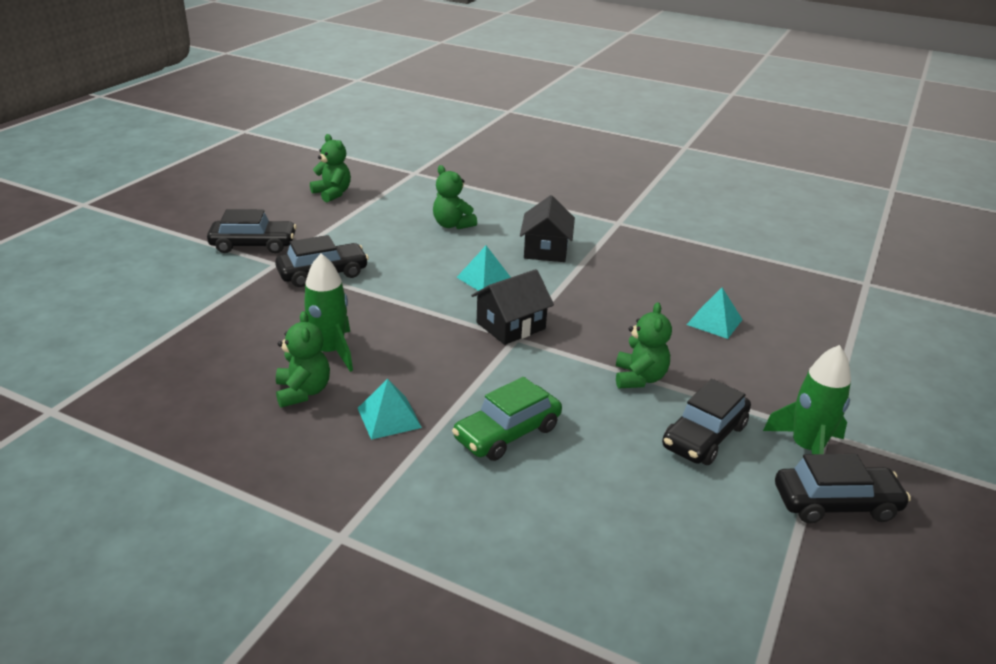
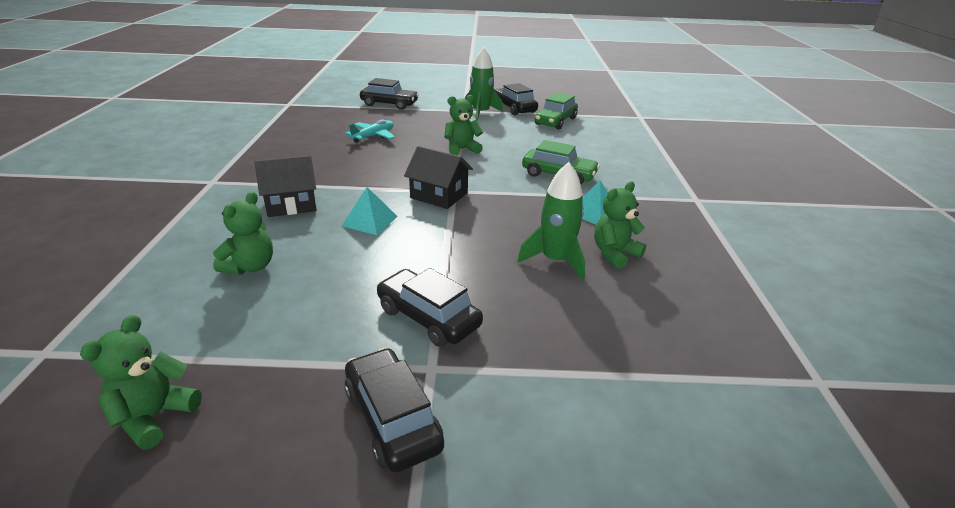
camera: 115 degrees left, 0 degrees up
black car [662,379,751,465] -> black car moved to [360,78,419,110]
turquoise pyramid [687,288,743,339] -> turquoise plane [345,120,395,143]
none -> green car [535,92,578,130]

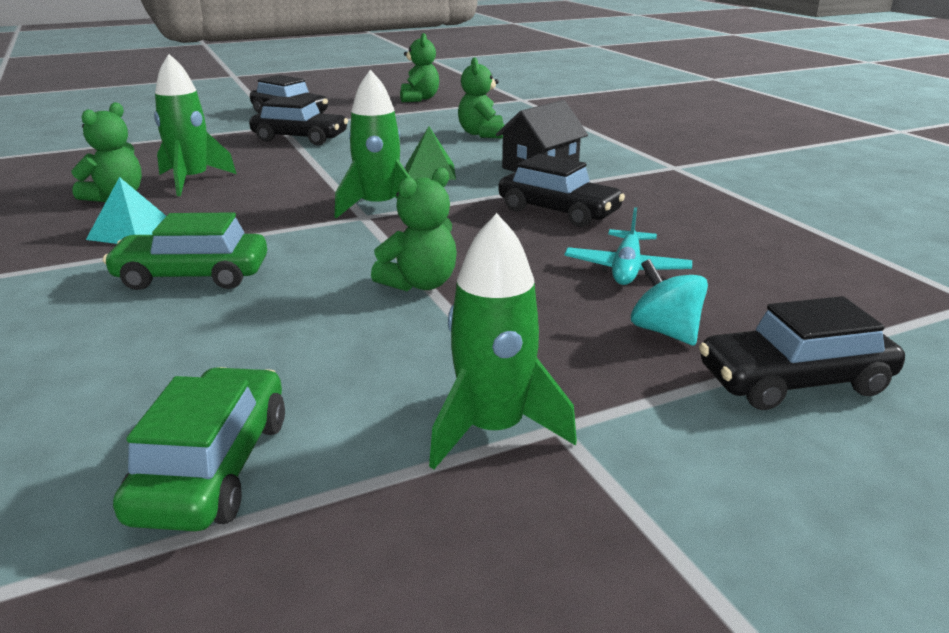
camera: 155 degrees right, 5 degrees down
turquoise pyramid [342,187,398,235] -> green pyramid [406,126,456,180]
black house [404,146,473,209] -> green rocket [335,70,411,218]
black car [494,83,538,115] -> black car moved to [499,154,625,227]
none -> turquoise spinning top [631,259,708,346]

